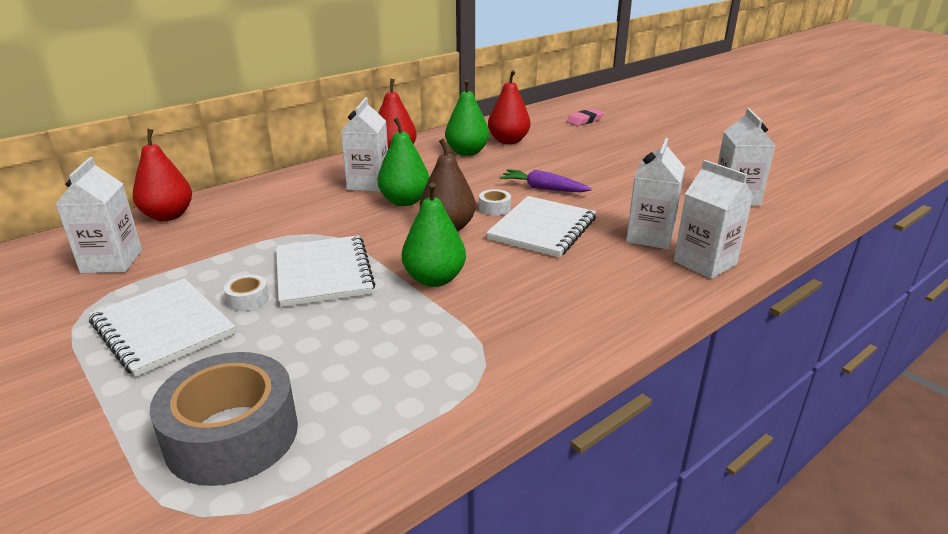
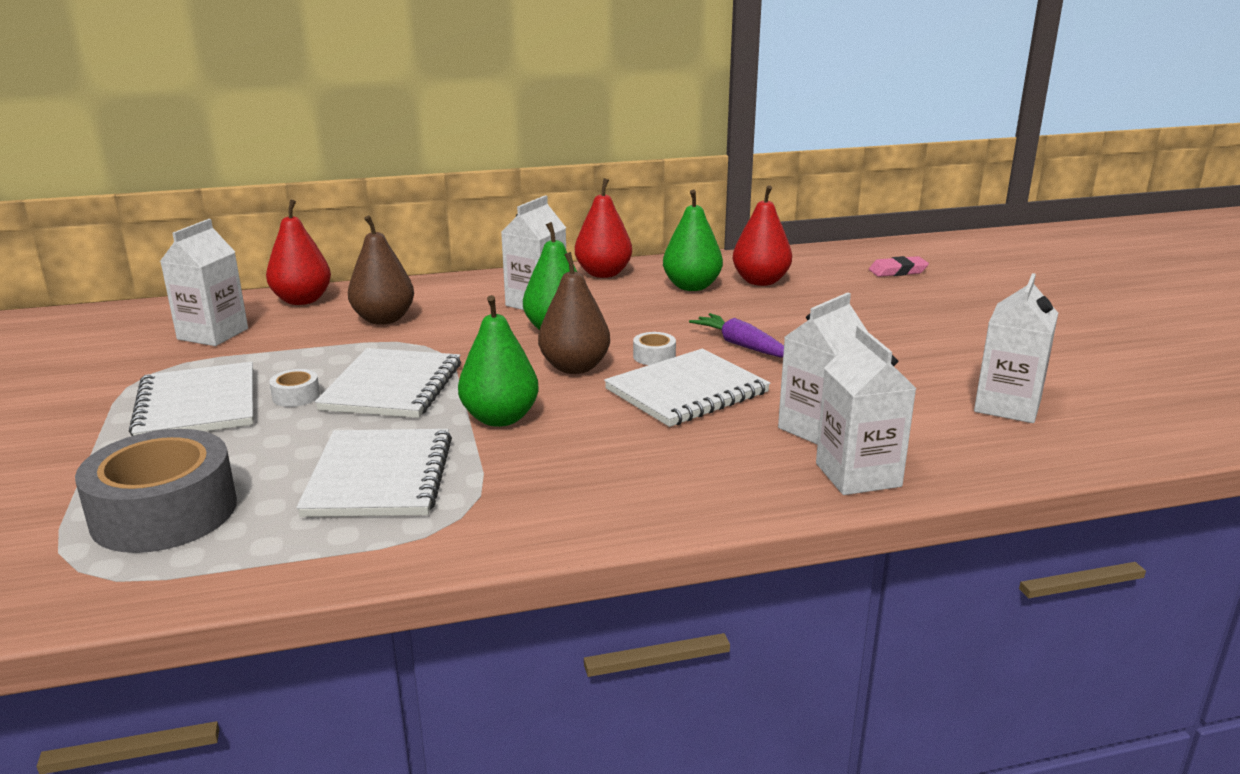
camera: 25 degrees right, 5 degrees down
none -> white notebook [296,429,452,517]
none -> brown pear [348,215,414,325]

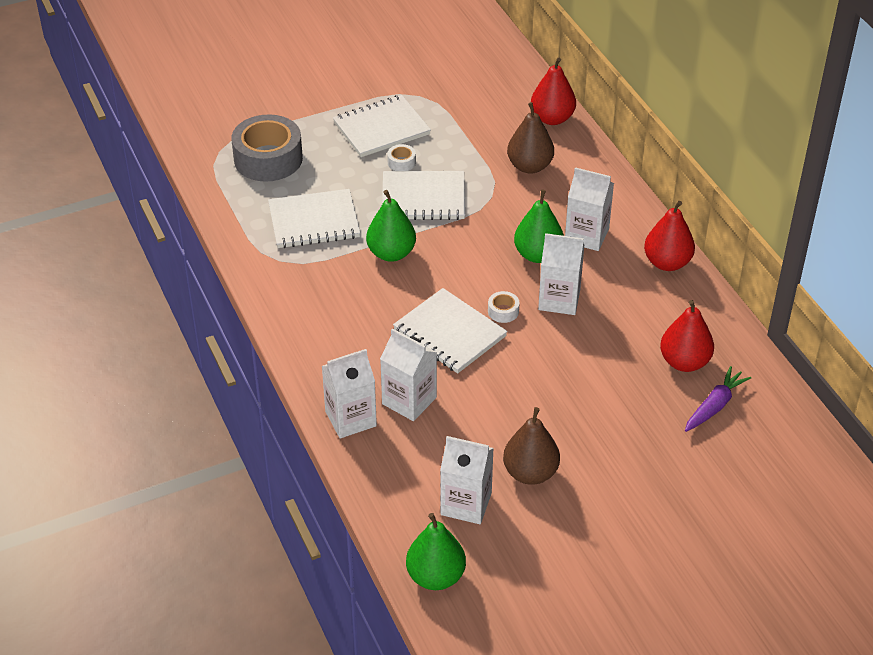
camera: 80 degrees right, 20 degrees up
white carton [160,219,248,346] -> white carton moved to [538,233,585,315]
brown pear [538,252,610,374] -> brown pear moved to [503,407,560,485]
green pear [663,190,723,291] -> green pear moved to [406,513,466,590]
purple carrot [689,313,784,358] -> purple carrot moved to [685,366,752,432]
pink eraser [869,256,929,277] -> none

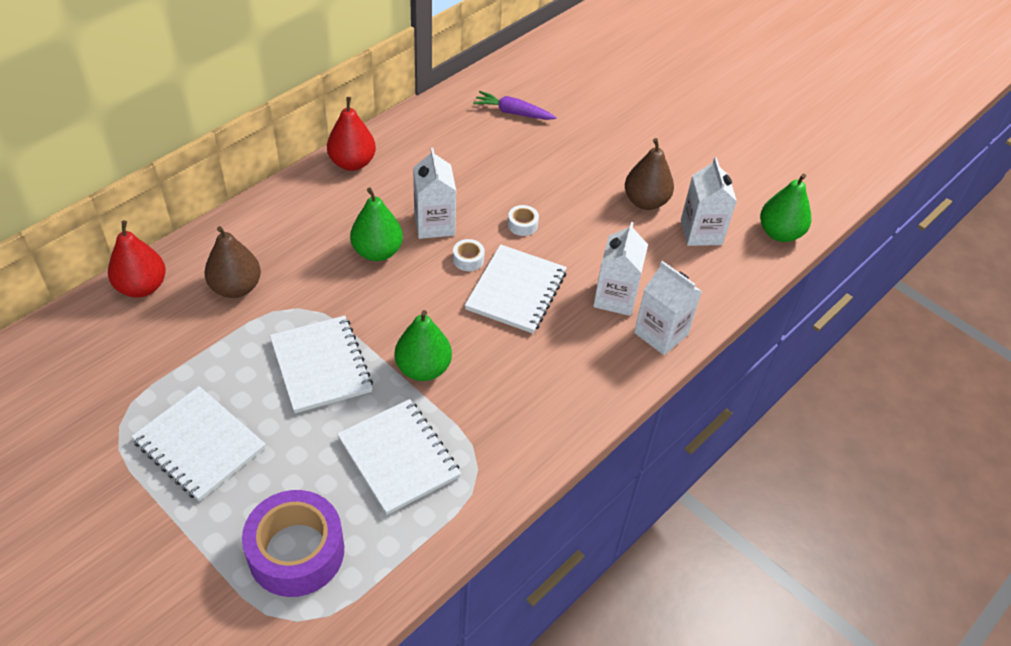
camera: 115 degrees left, 5 degrees up
grey tape [231,115,303,182] -> purple tape [242,490,344,597]
white tape [387,144,416,171] -> white tape moved to [508,205,539,236]
white carton [565,167,614,251] -> none
red pear [660,300,714,372] -> none

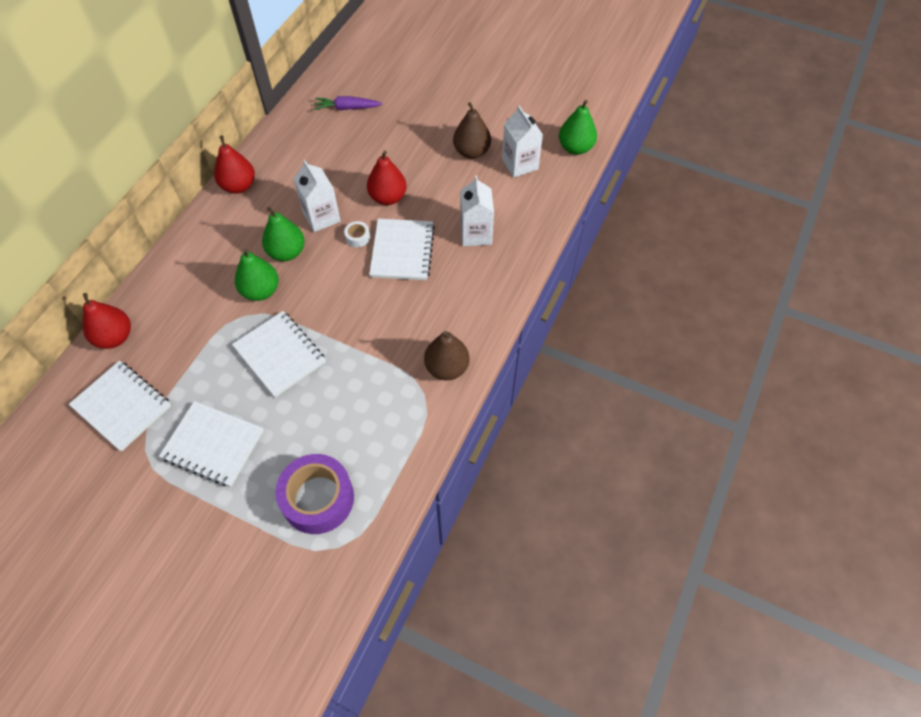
camera: 15 degrees left, 10 degrees up
brown pear [204,226,261,298] -> brown pear moved to [424,331,469,380]
white notebook [337,399,461,515] -> white notebook moved to [69,360,171,452]
green pear [395,310,452,381] -> green pear moved to [235,249,279,301]
white tape [508,205,539,236] -> red pear [367,150,407,205]
white carton [634,261,702,355] -> none

